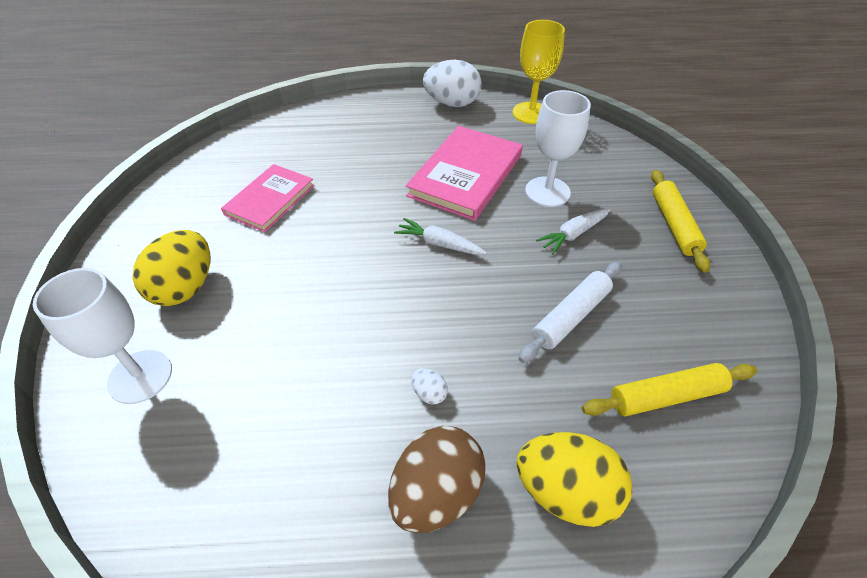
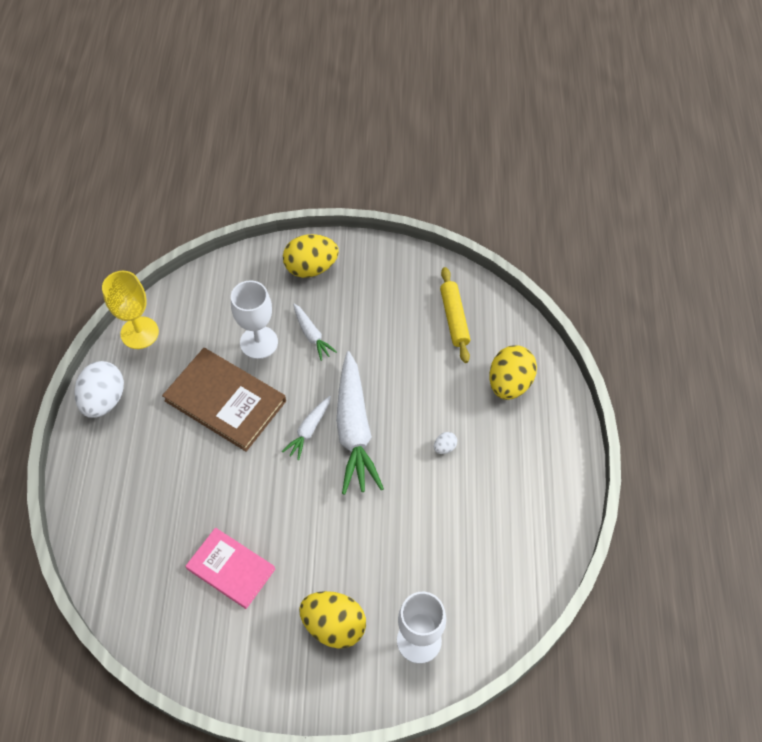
camera: 85 degrees left, 10 degrees up
brown egg [388,426,486,533] -> none
pink book [406,126,523,221] -> brown book [162,348,286,452]
white rolling pin [518,262,622,363] -> none
yellow rolling pin [651,170,710,273] -> yellow egg [283,234,339,278]
none -> white carrot [336,351,384,495]

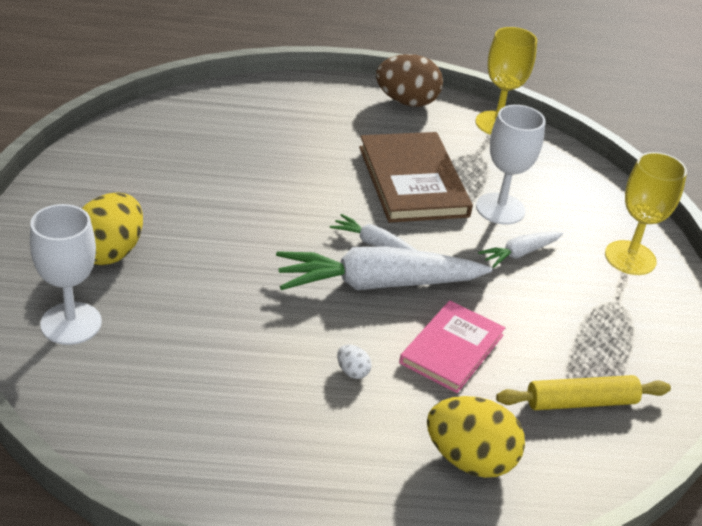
camera: 85 degrees right, 20 degrees down
white egg [75,361,124,418] -> brown egg [376,54,443,107]
brown book [162,348,286,452] -> brown book turned 45 degrees counterclockwise [359,132,473,223]
pink book [186,527,275,609] -> pink book moved to [399,301,505,393]
yellow egg [283,234,339,278] -> yellow goblet [605,152,687,275]

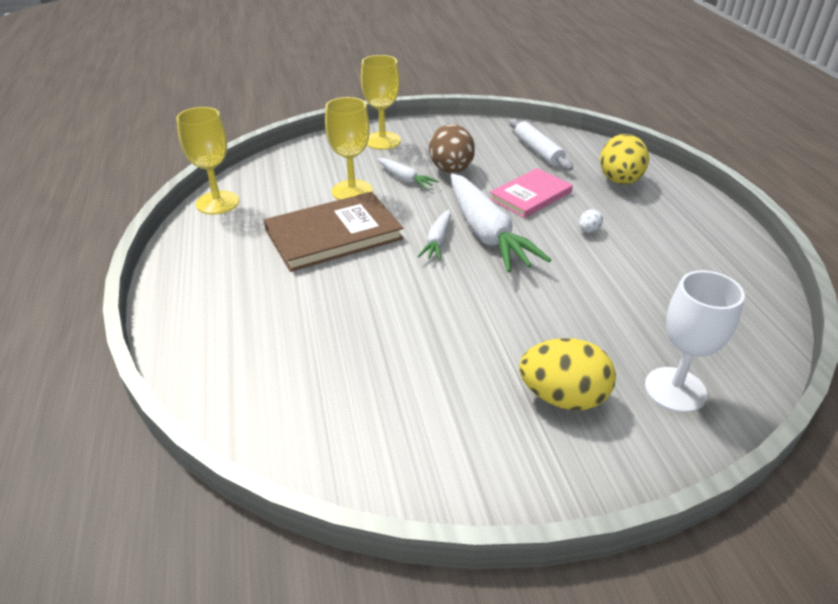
camera: 100 degrees left, 0 degrees up
brown egg [376,54,443,107] -> brown egg moved to [429,124,475,173]
pink book [399,301,505,393] -> pink book turned 60 degrees counterclockwise [489,168,573,218]
white goblet [476,105,545,224] -> yellow goblet [325,97,373,200]
yellow rolling pin [496,375,671,410] -> white rolling pin [509,118,573,171]

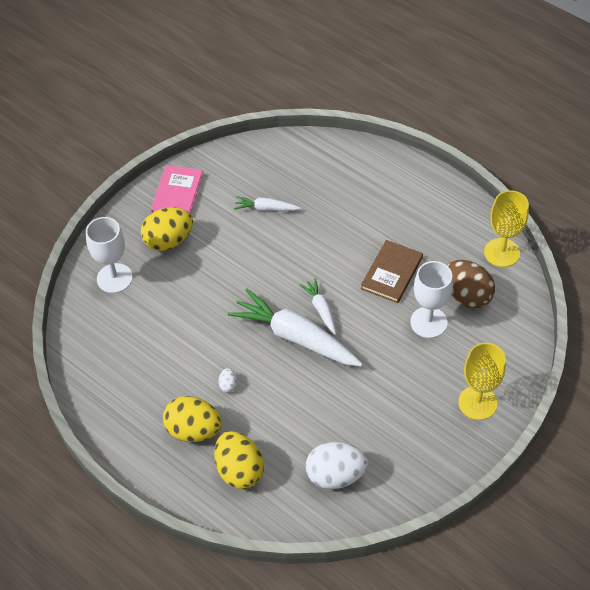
camera: 145 degrees right, 15 degrees up
brown book [264,192,404,272] -> brown book [361,240,423,303], size x0.66
yellow goblet [325,97,373,200] -> white goblet [410,261,453,338]
white carrot [377,158,439,190] -> white carrot moved to [234,196,301,211]
brown egg [429,124,475,173] -> brown egg moved to [447,260,495,308]
pink book [489,168,573,218] -> pink book moved to [151,165,203,214]
white rolling pin [509,118,573,171] -> white egg [306,442,368,489]
none -> yellow egg [163,396,222,442]

